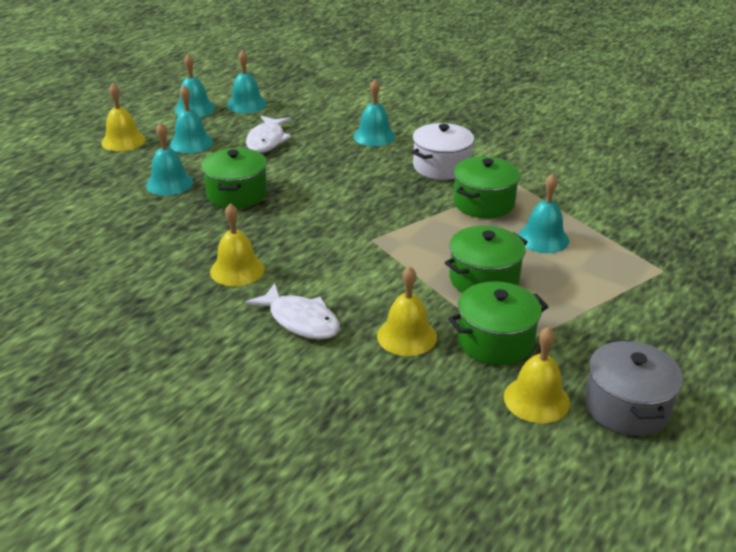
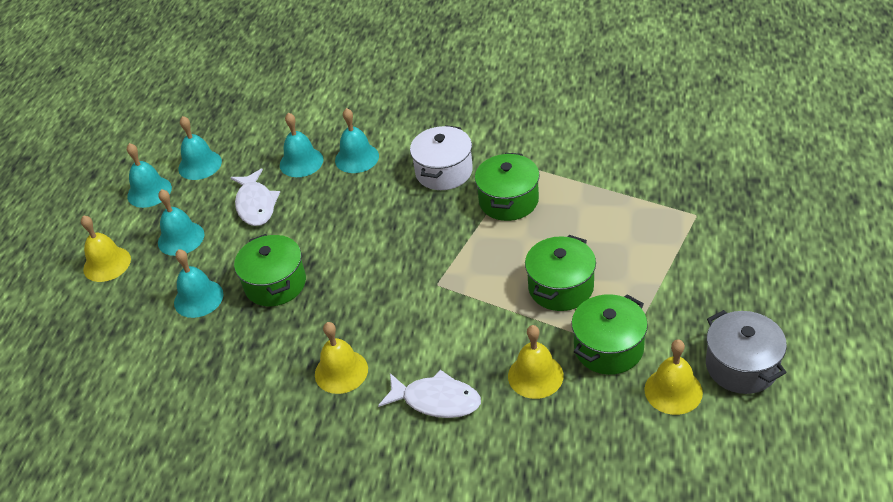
camera: 20 degrees left, 10 degrees up
turquoise bell [518,174,569,253] -> turquoise bell moved to [280,112,324,177]

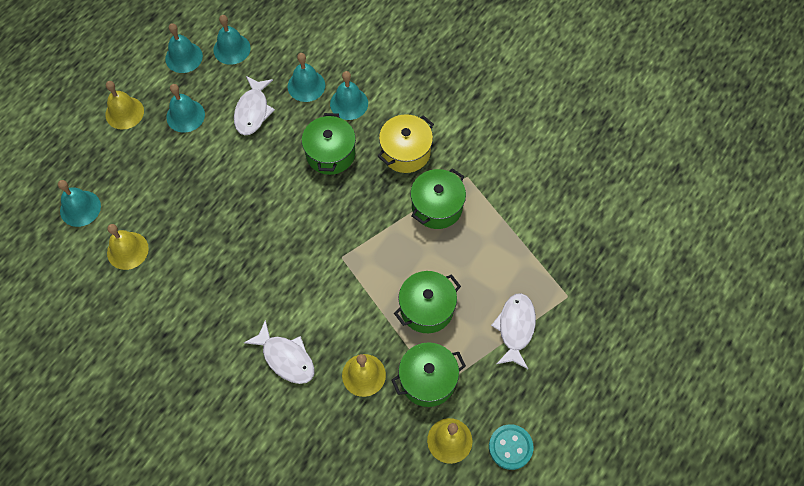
camera: 20 degrees right, 20 degrees up
turquoise bell [174,249,224,318] -> turquoise bell moved to [58,180,101,227]
green pot [234,234,306,306] -> green pot moved to [302,113,356,175]
yellow bell [315,322,368,394] -> yellow bell moved to [107,224,149,270]
white pot [410,125,473,190] -> yellow pot [377,114,434,173]
grey pot [706,310,787,394] -> turquoise button [489,424,533,470]
none -> white fish [491,293,536,369]

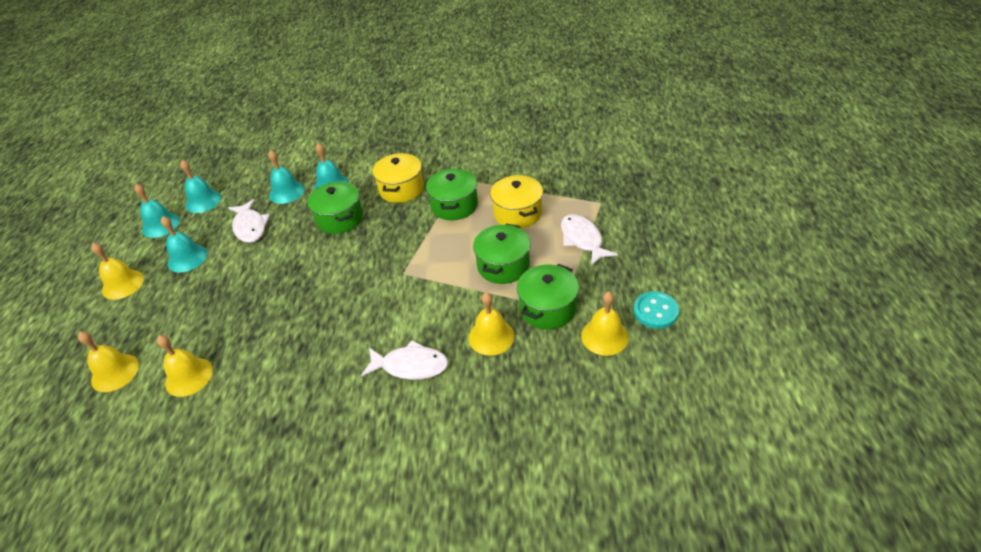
camera: 30 degrees left, 20 degrees down
turquoise bell [58,180,101,227] -> yellow bell [78,331,139,392]
none -> yellow pot [490,175,543,229]

